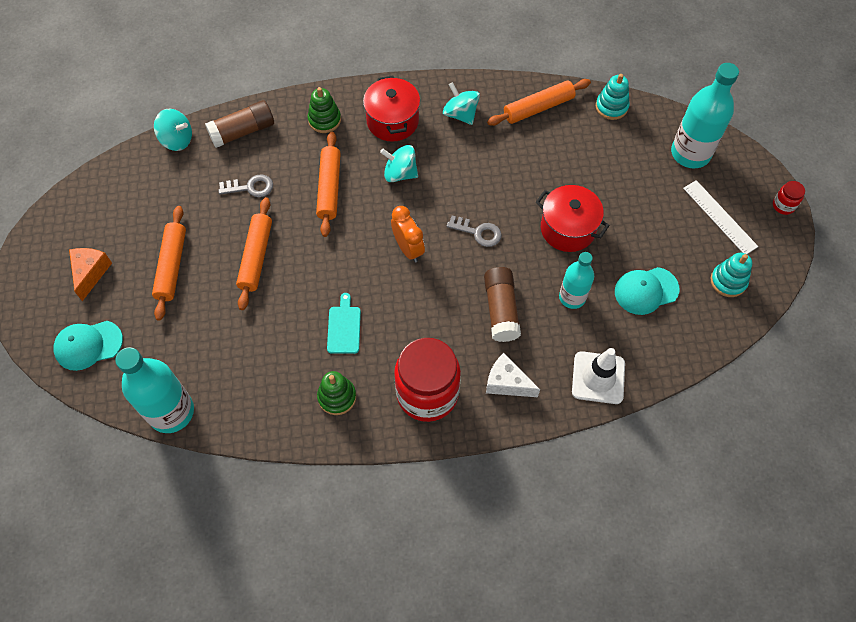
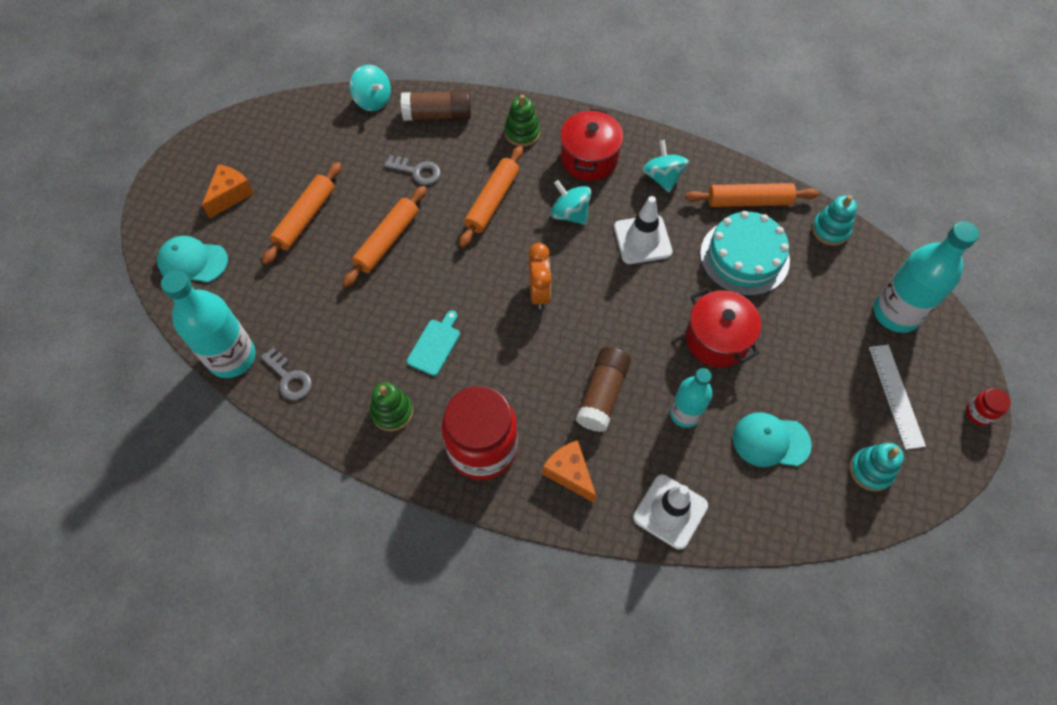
camera: 25 degrees right, 0 degrees up
grey key [447,216,502,247] -> grey key moved to [261,347,312,400]
white cheese [486,353,540,397] -> orange cheese [542,440,596,503]
none -> white traffic cone [614,196,673,264]
none -> turquoise cake [700,211,790,296]

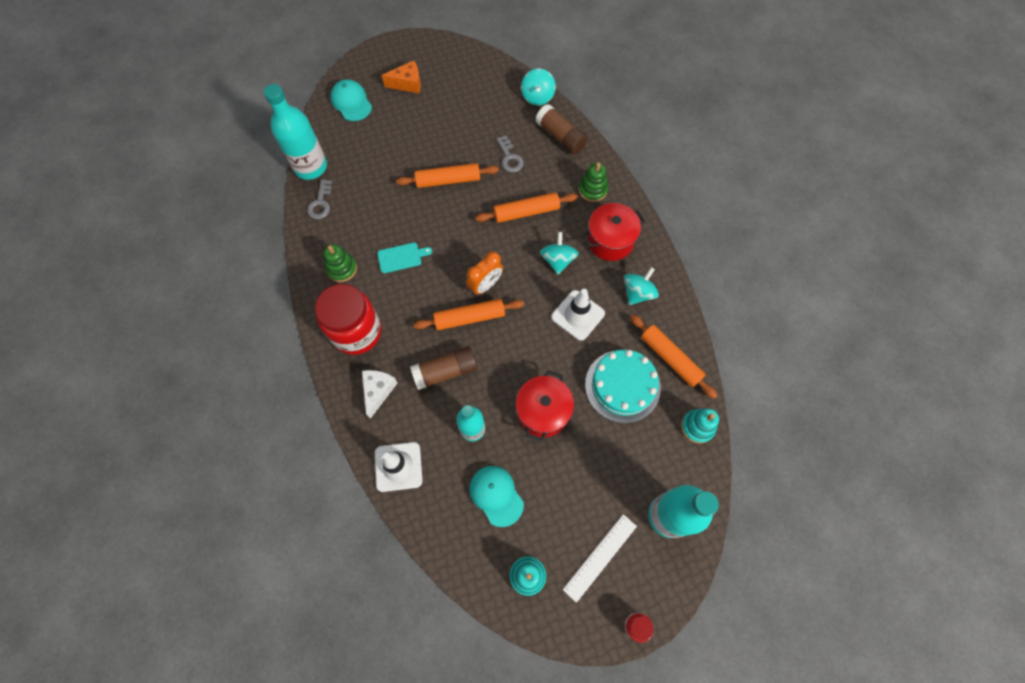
camera: 50 degrees right, 5 degrees up
orange rolling pin [262,162,341,265] -> orange rolling pin moved to [413,299,524,330]
orange cheese [542,440,596,503] -> white cheese [362,370,398,419]

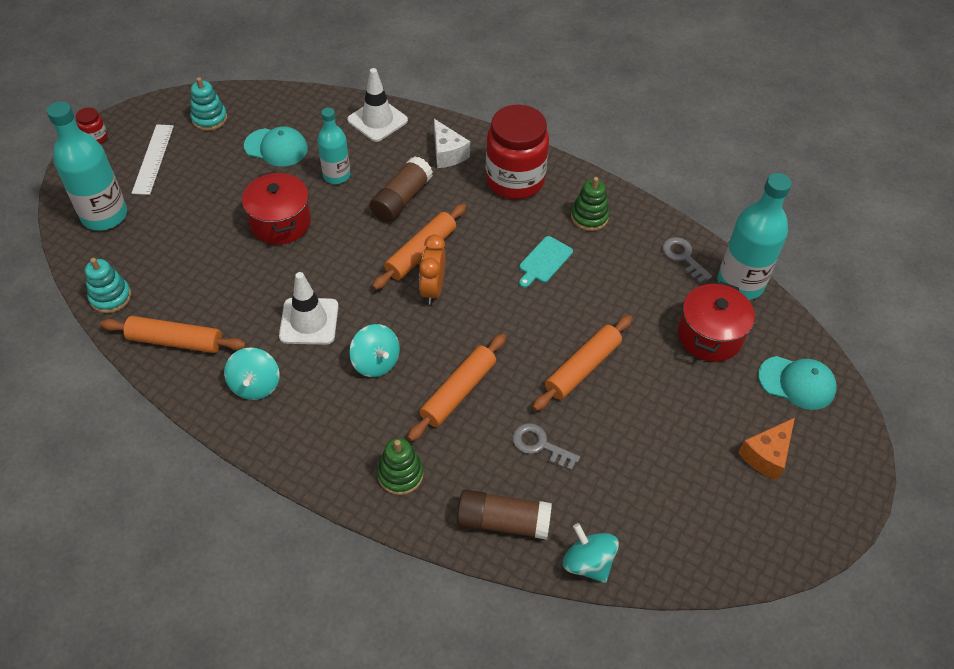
camera: 140 degrees right, 15 degrees down
red pot [582,203,645,261] -> red pot moved to [678,281,755,362]
turquoise cake [585,350,661,423] -> none

